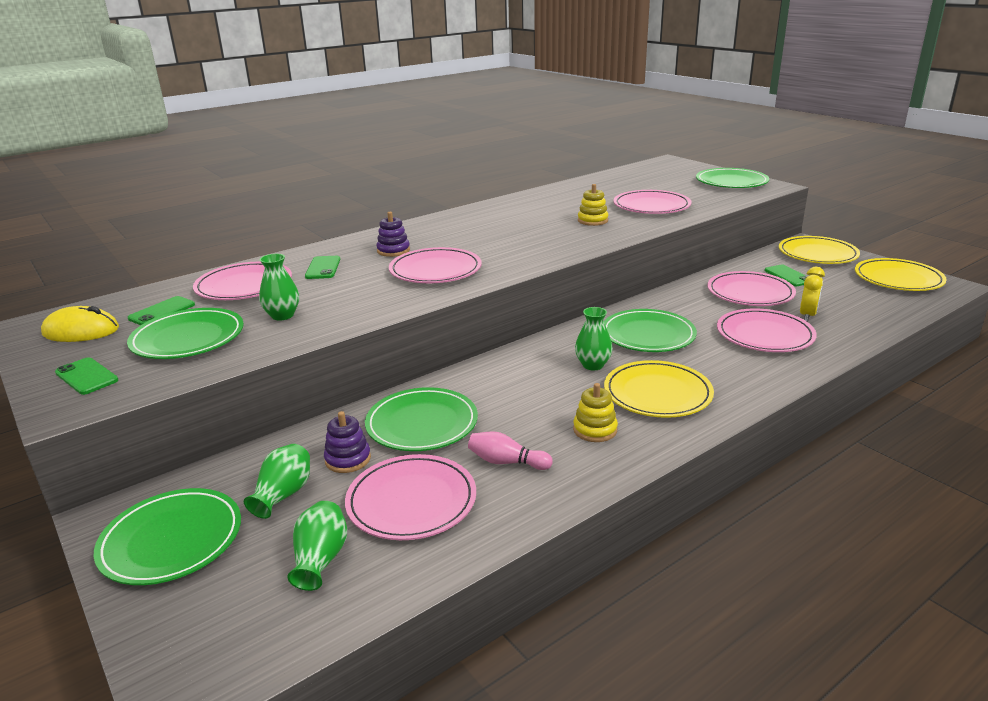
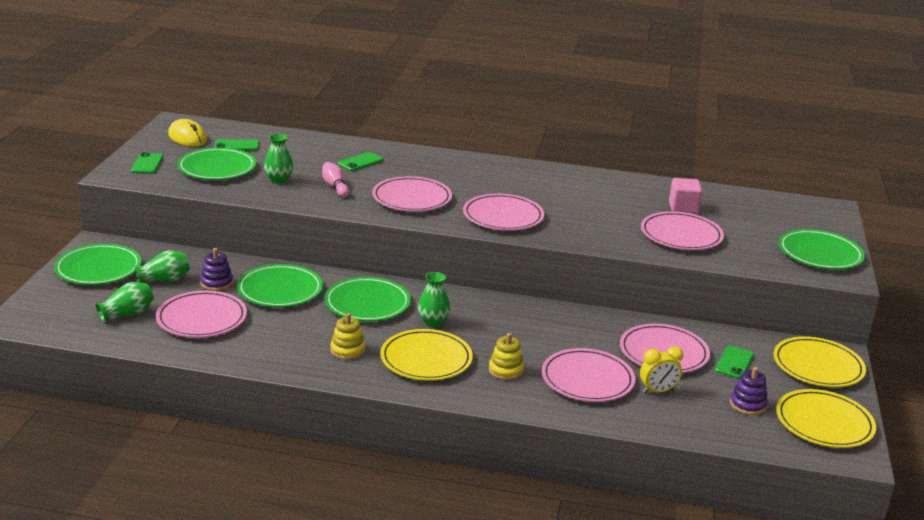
camera: 45 degrees right, 0 degrees up
pink plate [193,262,292,300] -> pink plate moved to [463,194,544,231]
purple stacking toy [376,212,410,257] -> purple stacking toy moved to [730,367,768,415]
pink bowling pin [468,431,553,470] -> pink bowling pin moved to [322,162,349,197]
yellow stacking toy [578,184,608,226] -> yellow stacking toy moved to [489,333,524,380]
green plate [604,309,697,352] -> green plate moved to [325,277,411,321]
none -> pink cube [669,178,702,214]

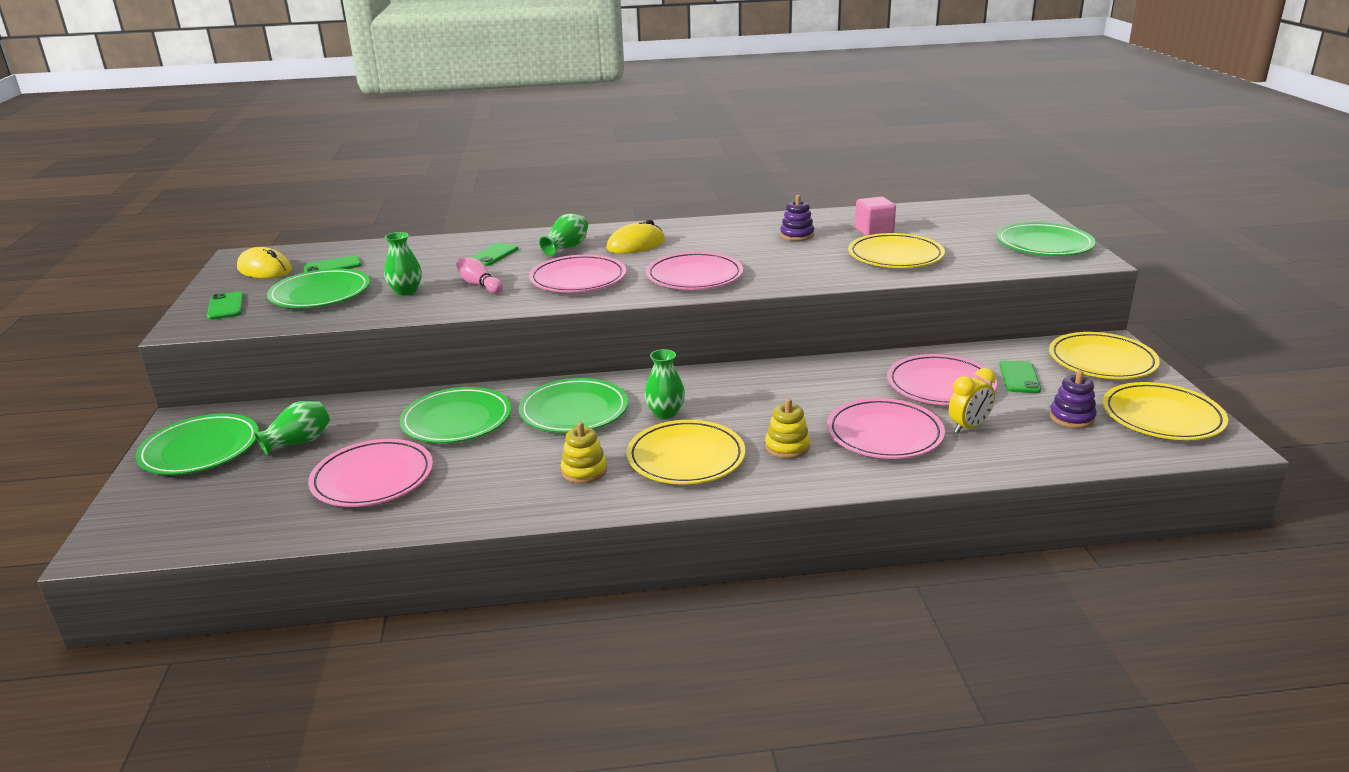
camera: 15 degrees left, 0 degrees up
green vase [95,282,154,322] -> green vase moved to [539,214,588,256]
purple stacking toy [200,248,233,291] -> purple stacking toy moved to [780,195,814,241]
pink plate [641,211,724,250] -> yellow plate [848,233,945,268]
none -> yellow mouse [607,220,665,254]

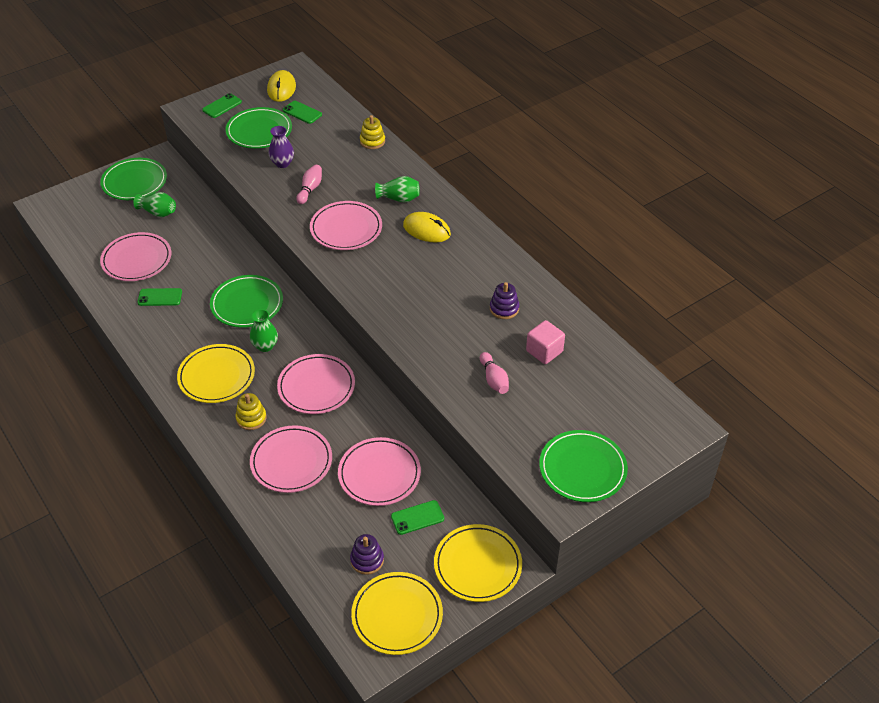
camera: 60 degrees right, 20 degrees up
green vase [384,232,422,296] -> purple vase [269,126,294,168]
green plate [400,387,511,443] -> none
green phone [469,243,518,266] -> green phone moved to [137,288,182,306]
yellow stacking toy [561,422,607,484] -> yellow stacking toy moved to [360,115,385,149]
pink plate [646,252,743,290] -> pink plate moved to [277,354,355,414]
yellow plate [848,233,945,268] -> pink bowling pin [480,352,509,394]
yellow clock [949,368,996,433] -> none

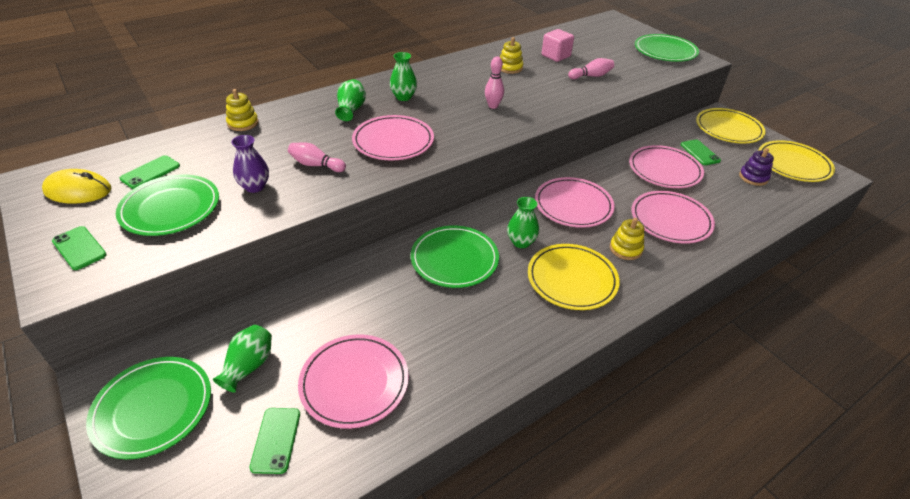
camera: 90 degrees left, 5 degrees down
green phone [137,288,182,306] -> green phone moved to [249,408,300,474]
yellow mouse [403,212,451,242] -> green vase [390,52,417,101]
purple stacking toy [490,282,519,319] -> yellow stacking toy [500,37,523,74]
none -> pink bowling pin [485,57,504,109]

